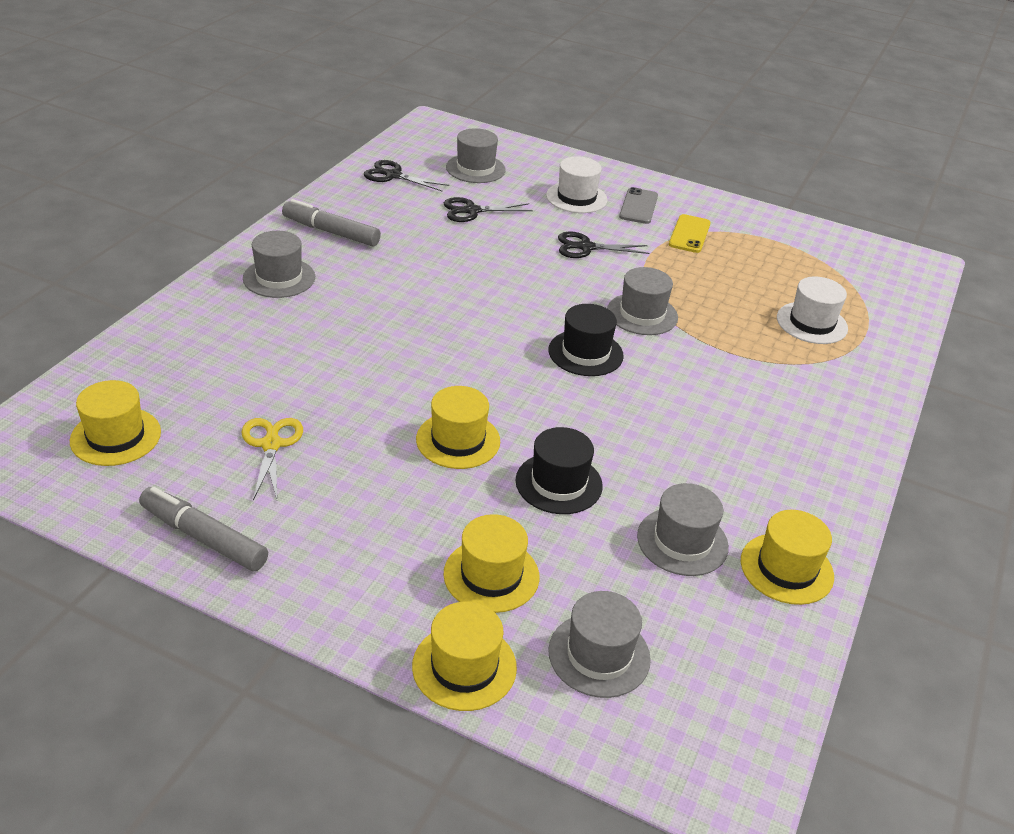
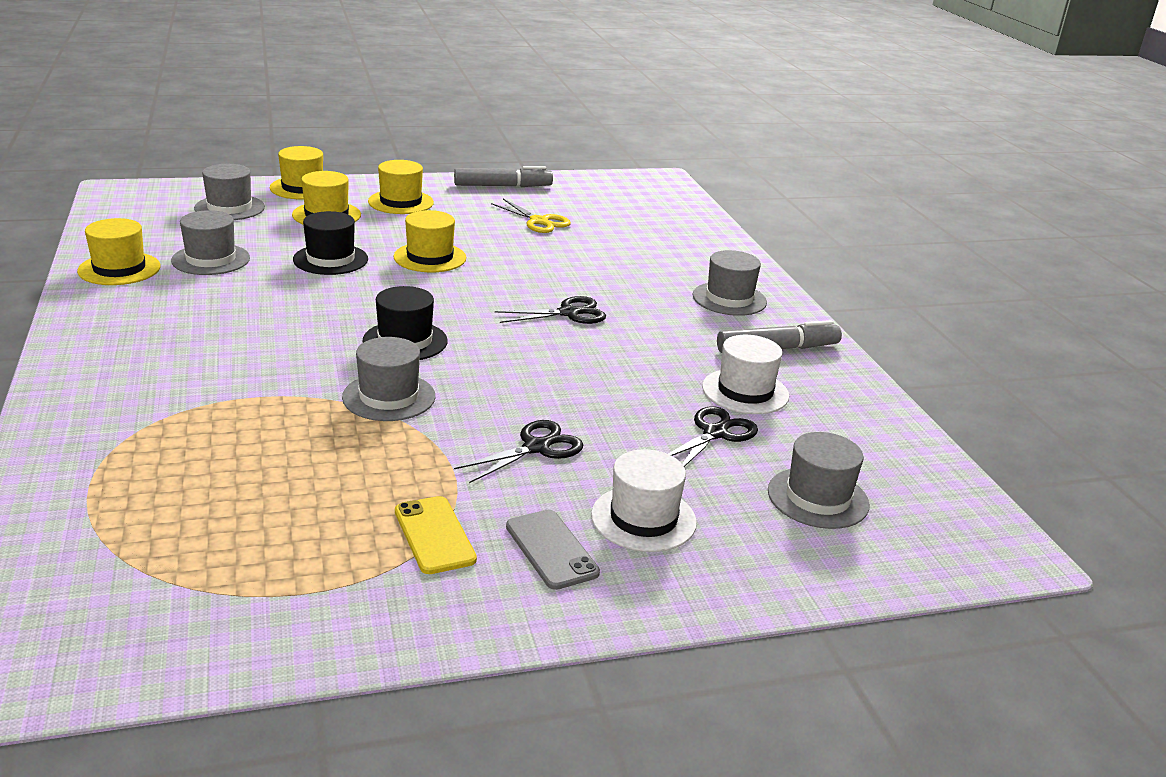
camera: 140 degrees right, 10 degrees down
yellow hat [70,380,161,466] -> yellow hat moved to [368,160,434,214]
black scissors [364,160,449,191] -> black scissors moved to [495,296,606,324]
white hat [777,276,848,344] -> white hat moved to [702,335,789,414]

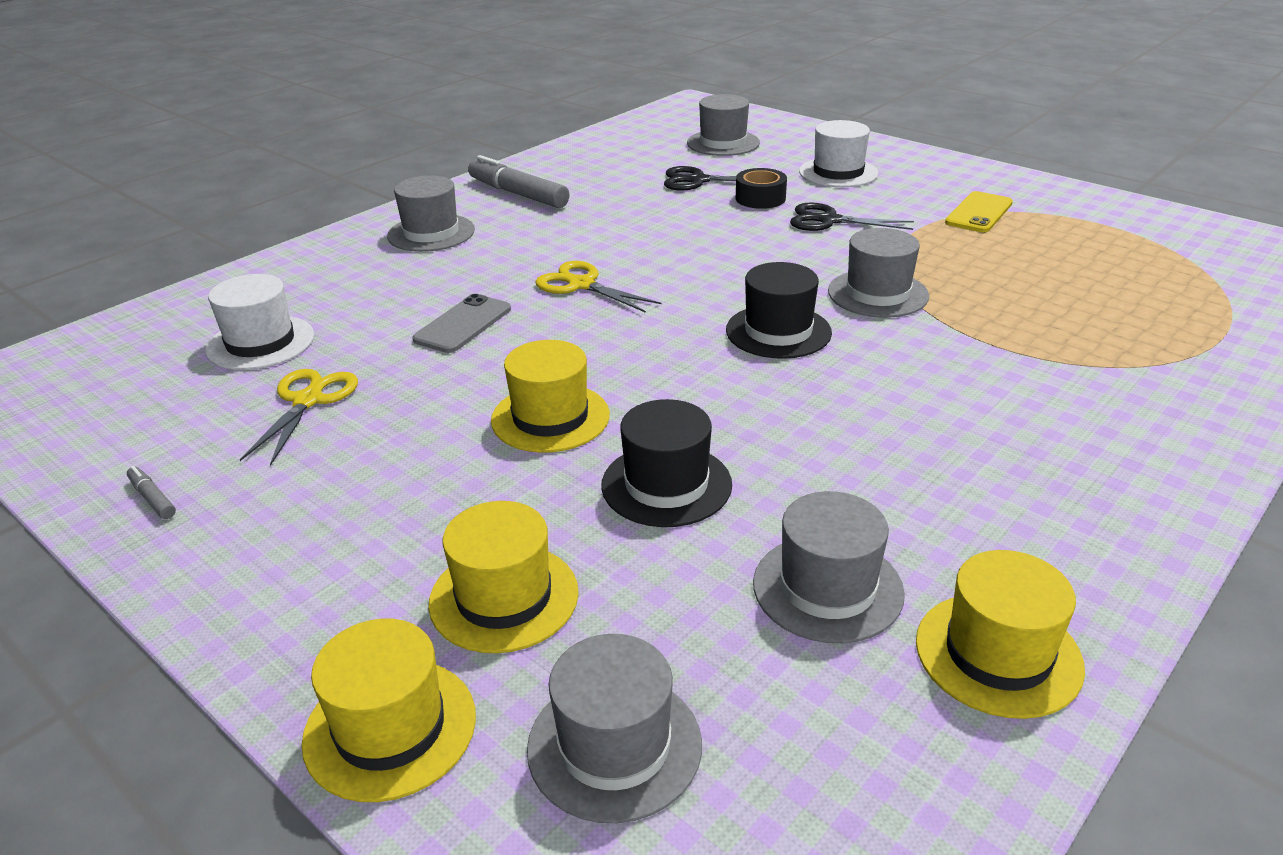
camera: 120 degrees left, 5 degrees up
yellow hat [368,160,434,214] -> none
grey marker [454,166,553,187] -> grey marker [127,466,176,519], size x0.44
black scissors [495,296,606,324] -> yellow scissors [535,261,662,313]
grey phone [506,510,600,590] -> grey phone moved to [412,294,511,353]
white hat [702,335,789,414] -> white hat moved to [205,274,314,370]
none -> black tape [736,168,787,209]

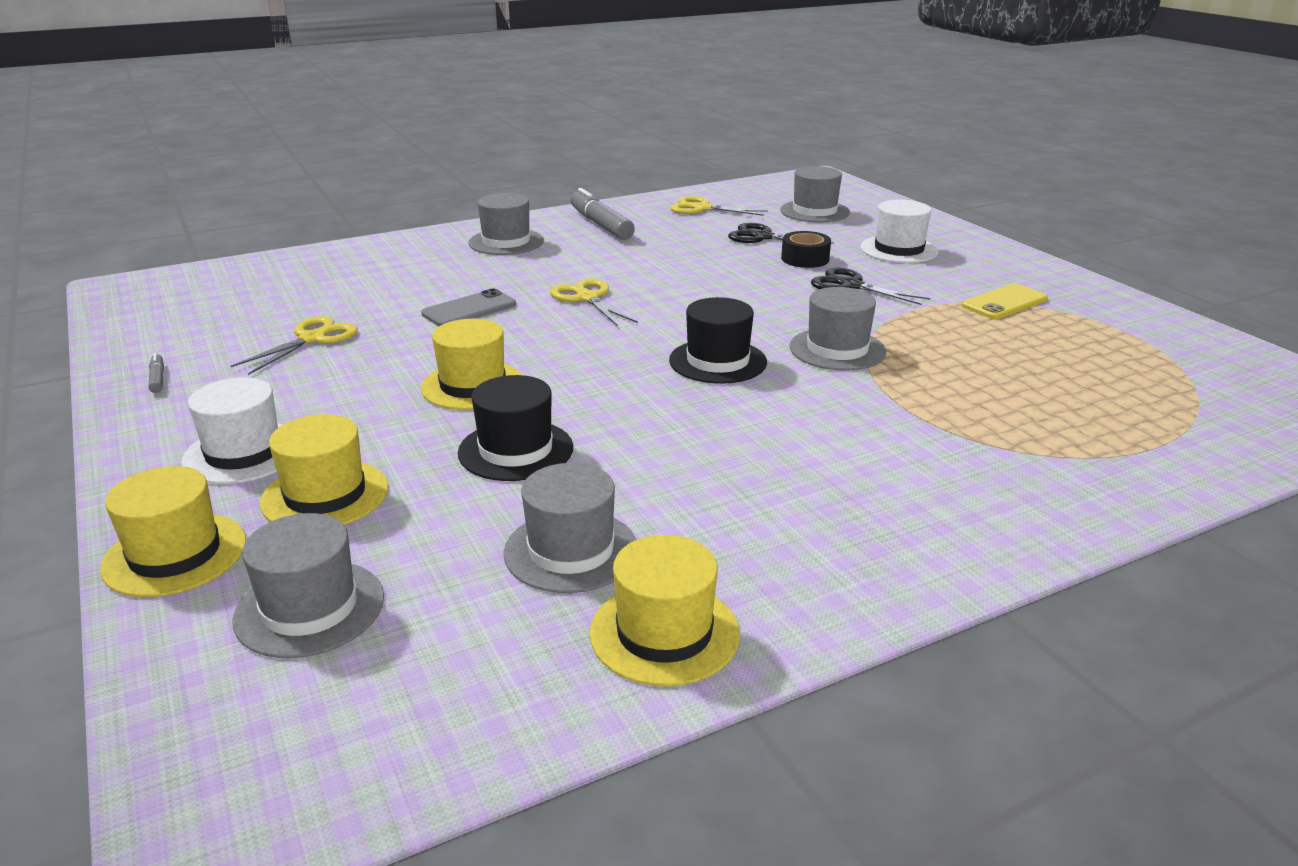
camera: 20 degrees right, 5 degrees down
white hat [205,274,314,370] -> white hat moved to [182,377,283,484]
none -> yellow scissors [670,196,768,216]

